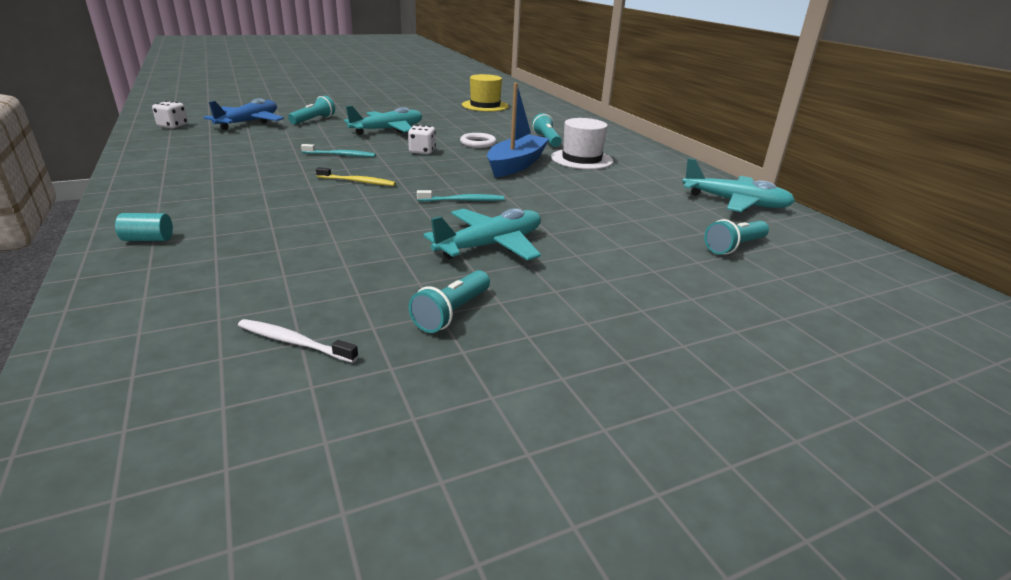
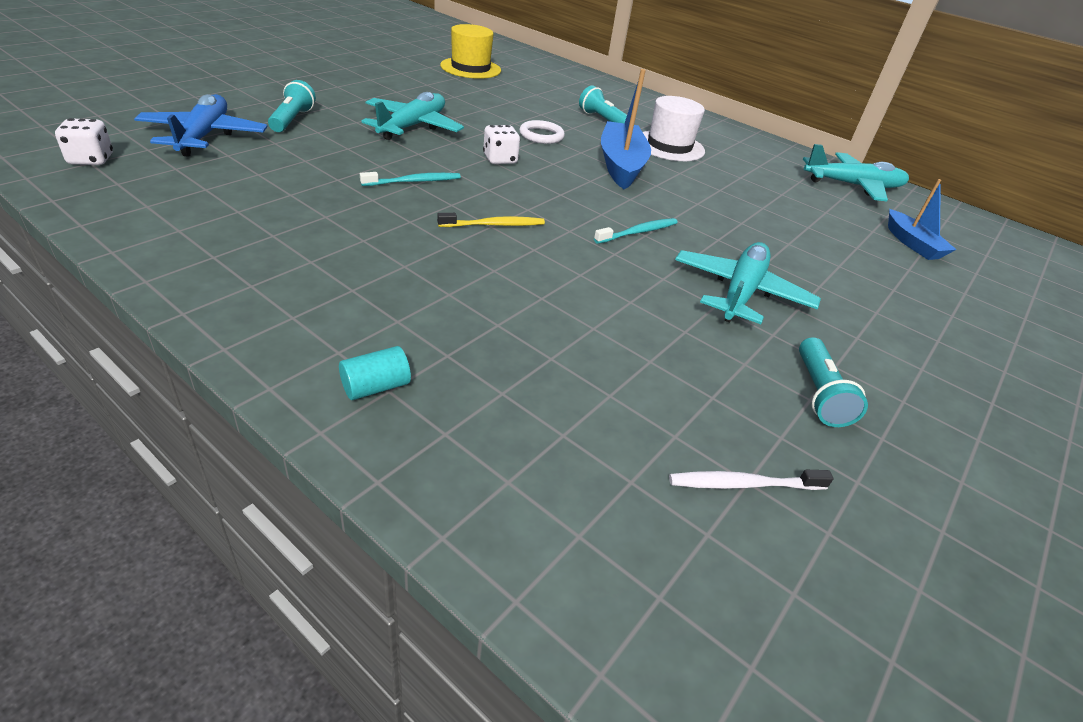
camera: 30 degrees left, 10 degrees up
turquoise flashlight [704,219,769,255] -> blue boat [888,179,957,260]

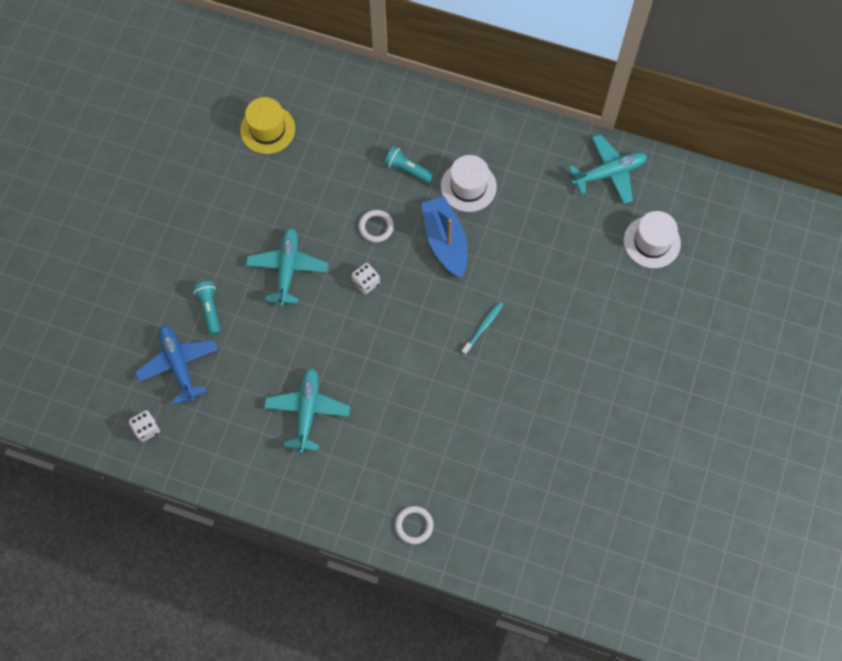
camera: 15 degrees left, 30 degrees up
turquoise cylinder [339,346,411,400] -> white ring [395,506,433,544]
turquoise toothbrush [360,172,461,186] -> none
yellow toothbrush [437,213,545,227] -> none
white toothbrush [669,470,833,490] -> none
turquoise plane [675,242,821,324] -> turquoise plane moved to [264,368,350,453]
turquoise flashlight [799,337,868,427] -> none
blue boat [888,179,957,260] -> white hat [624,211,681,268]

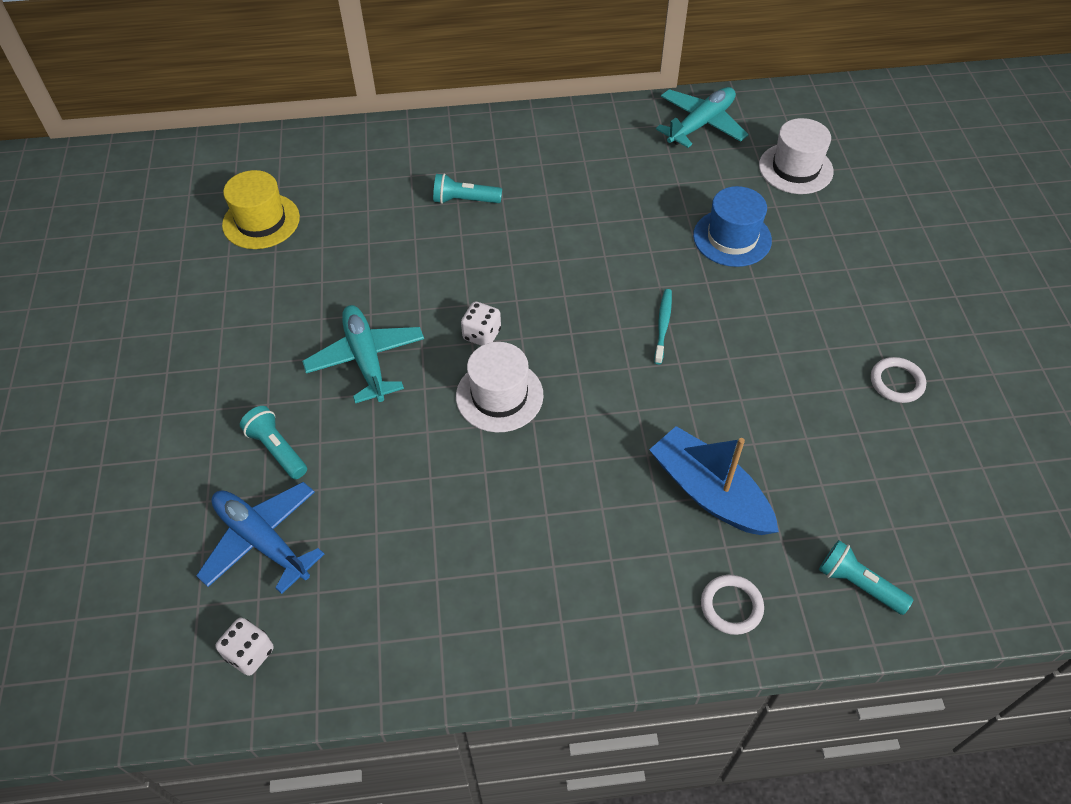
camera: 25 degrees left, 15 degrees down
turquoise plane [264,368,350,453] -> none
white ring [359,210,394,242] -> white ring moved to [871,357,926,403]
blue boat [421,196,467,278] -> blue boat moved to [649,426,779,535]
white hat [441,155,497,212] -> white hat moved to [456,342,543,432]
none -> blue hat [693,186,772,267]
none -> turquoise flashlight [819,540,913,615]

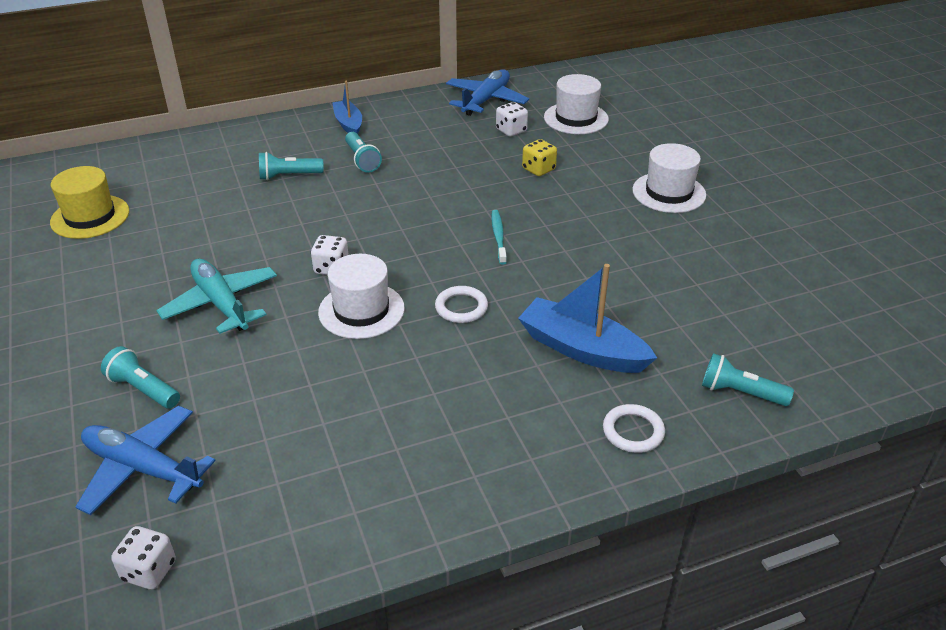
camera: 15 degrees left, 15 degrees down
turquoise plane [656,87,749,148] -> blue plane [446,69,529,116]
blue hat [693,186,772,267] -> yellow dice [522,139,557,176]
white ring [871,357,926,403] -> white ring moved to [435,286,488,323]
none -> blue boat [333,81,362,134]
none -> turquoise flashlight [345,132,382,173]
none -> white dice [496,102,528,136]
none -> white hat [632,143,706,213]

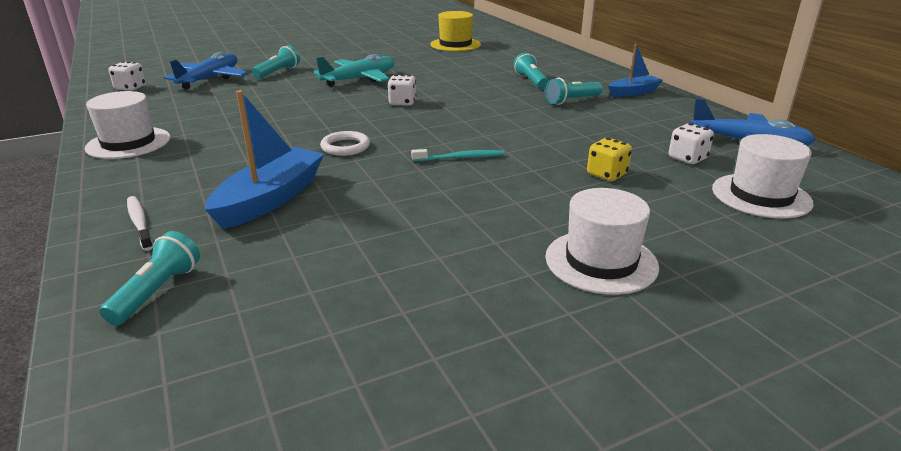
camera: 85 degrees right, 10 degrees down
white hat [318,254,405,339] -> white hat moved to [85,91,170,159]
white ring [603,404,665,453] -> white toothbrush [127,196,153,251]

